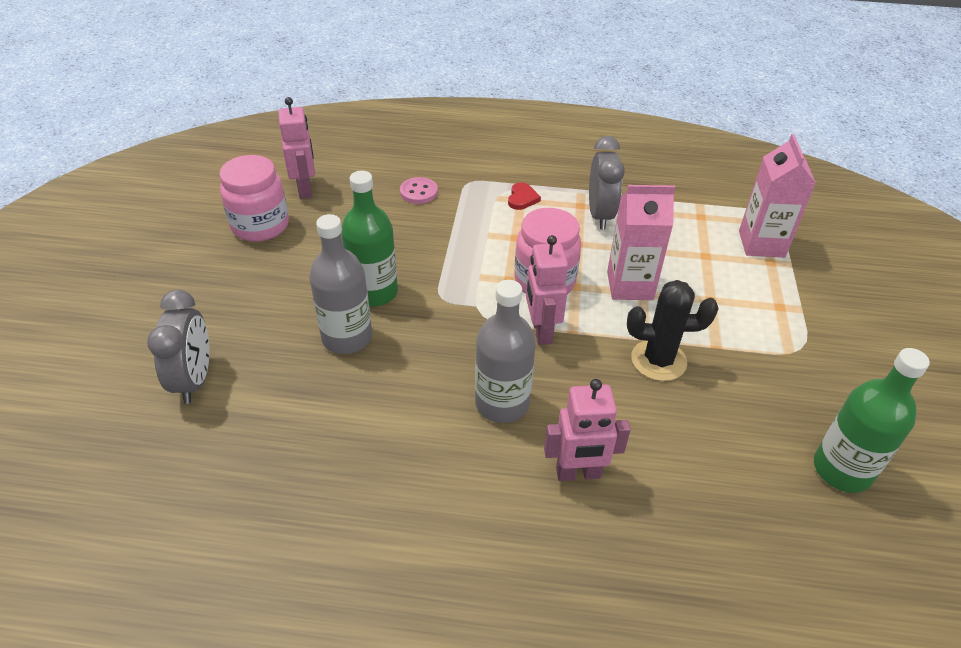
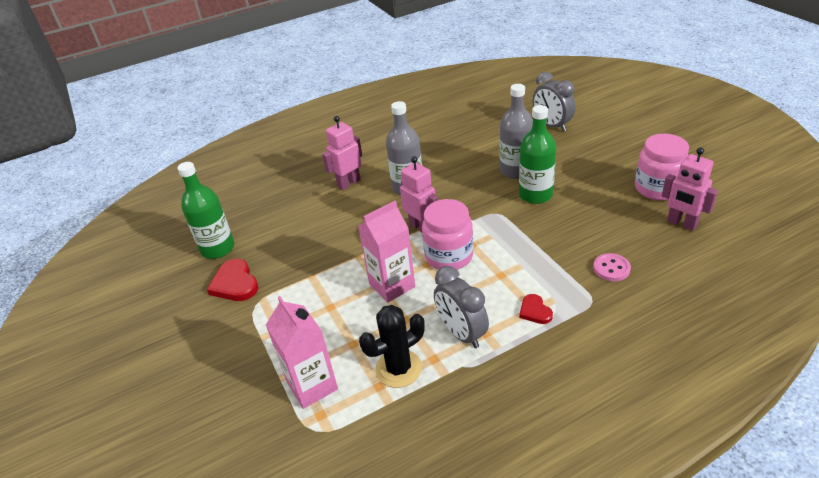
camera: 150 degrees right, 5 degrees down
black cactus [627,280,718,381] -> black cactus moved to [359,305,424,388]
none -> red heart [207,259,258,301]

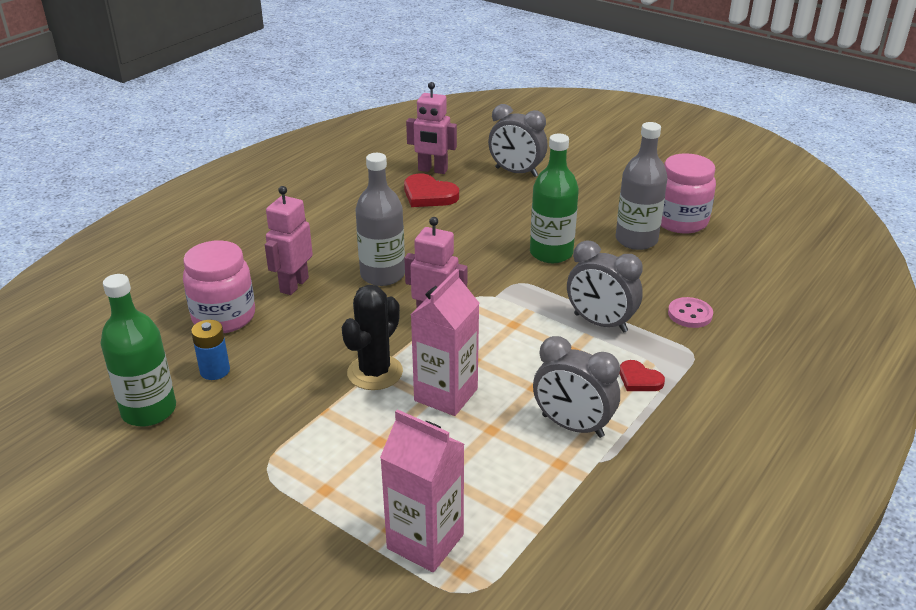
camera: 30 degrees left, 5 degrees down
red heart [207,259,258,301] -> red heart moved to [404,174,459,207]
black cactus [359,305,424,388] -> black cactus moved to [342,285,403,390]
pink jar [422,199,473,270] -> pink jar moved to [183,240,255,333]
grey bottle [500,84,533,179] -> grey bottle moved to [616,122,668,250]
pink robot [662,147,718,231] -> pink robot moved to [406,82,457,174]
none -> blue battery [191,320,230,380]
none -> grey clock [567,240,643,333]

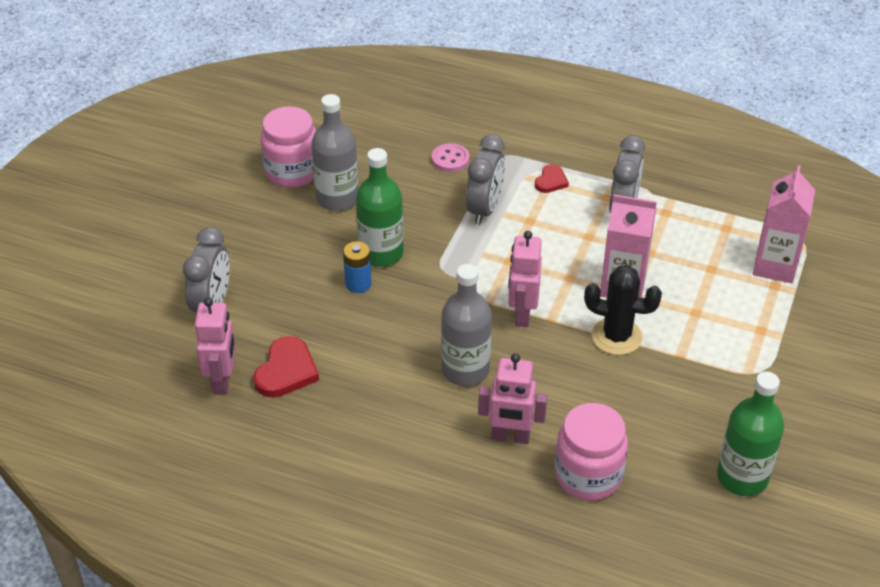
camera: 105 degrees left, 10 degrees up
blue battery [191,320,230,380] -> blue battery moved to [343,241,371,293]

